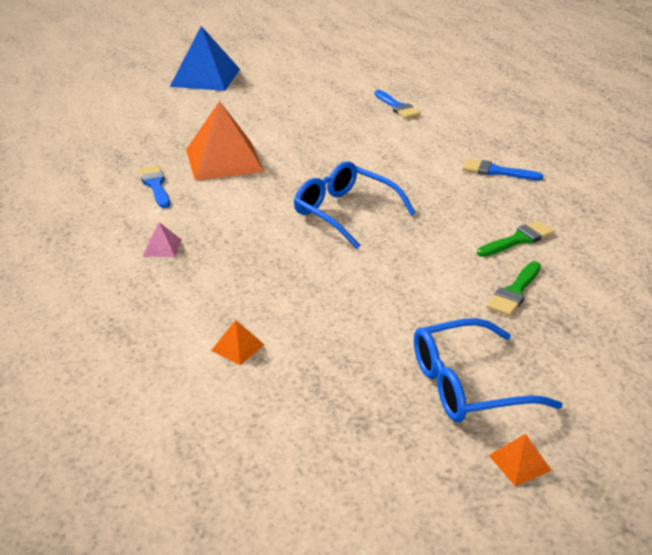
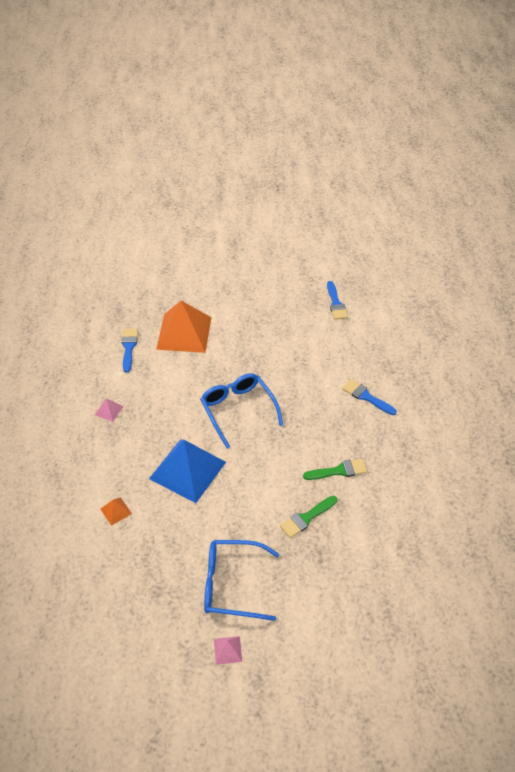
camera: 20 degrees right, 15 degrees up
blue pyramid [170,26,240,91] -> blue pyramid moved to [149,439,226,503]
orange pyramid [489,433,552,486] -> pink pyramid [214,636,242,665]

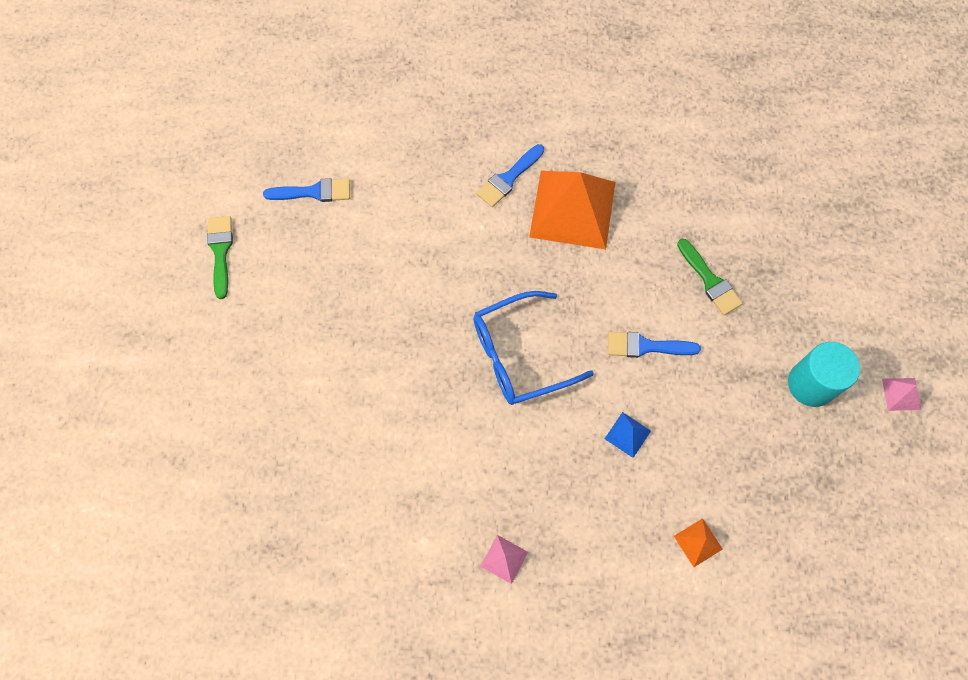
camera: 85 degrees left, 20 degrees up
blue brush [121,329,138,373] -> blue brush moved to [608,332,701,358]
blue pyramid [149,439,226,503] -> blue pyramid [605,412,651,458], size x0.40
orange pyramid [156,301,212,353] -> orange pyramid moved to [529,171,615,249]
blue glasses [204,540,279,621] -> turquoise cylinder [788,342,860,407]
green brush [303,458,367,480] -> green brush moved to [207,216,233,299]

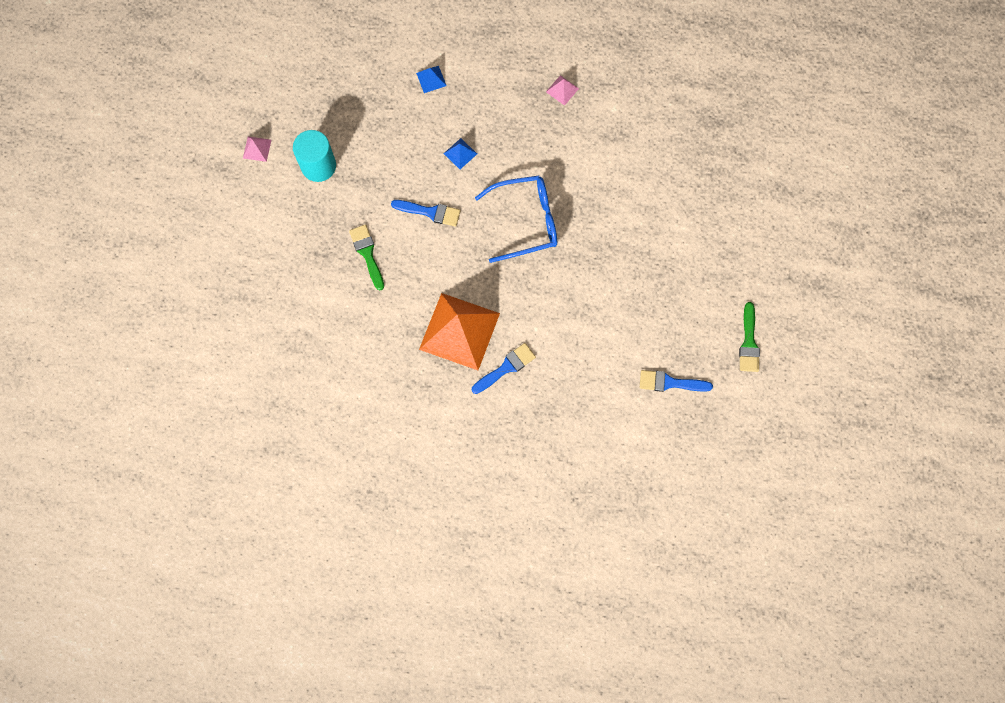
camera: 170 degrees left, 5 degrees up
orange pyramid [674,518,723,567] -> blue pyramid [416,66,447,93]

